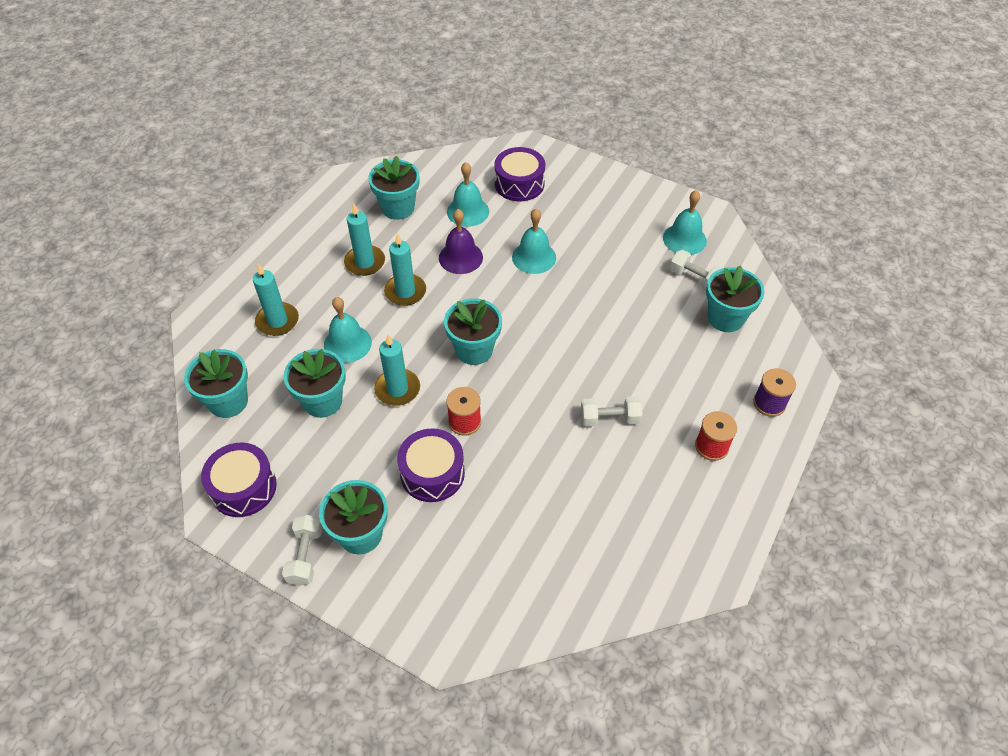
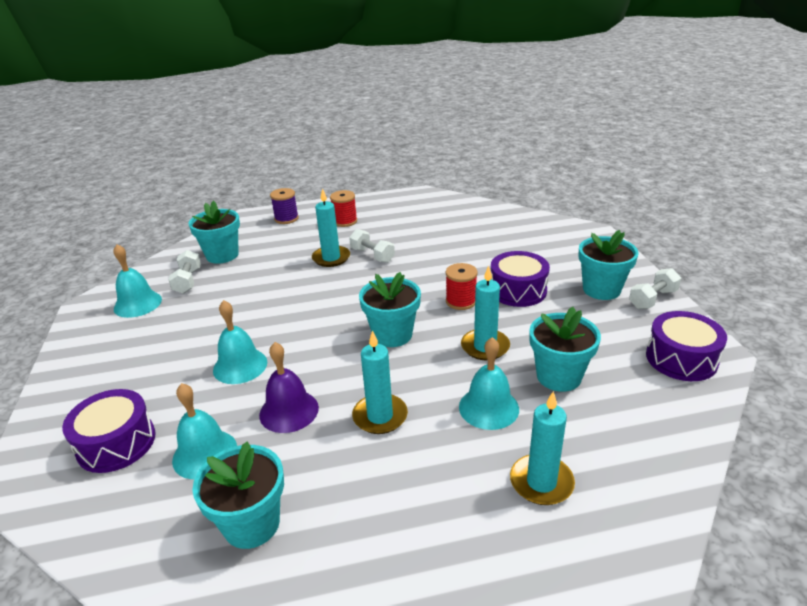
camera: 130 degrees left, 20 degrees down
turquoise flower pot [184,349,248,418] -> none
turquoise candle [344,204,385,276] -> turquoise candle moved to [312,188,350,267]

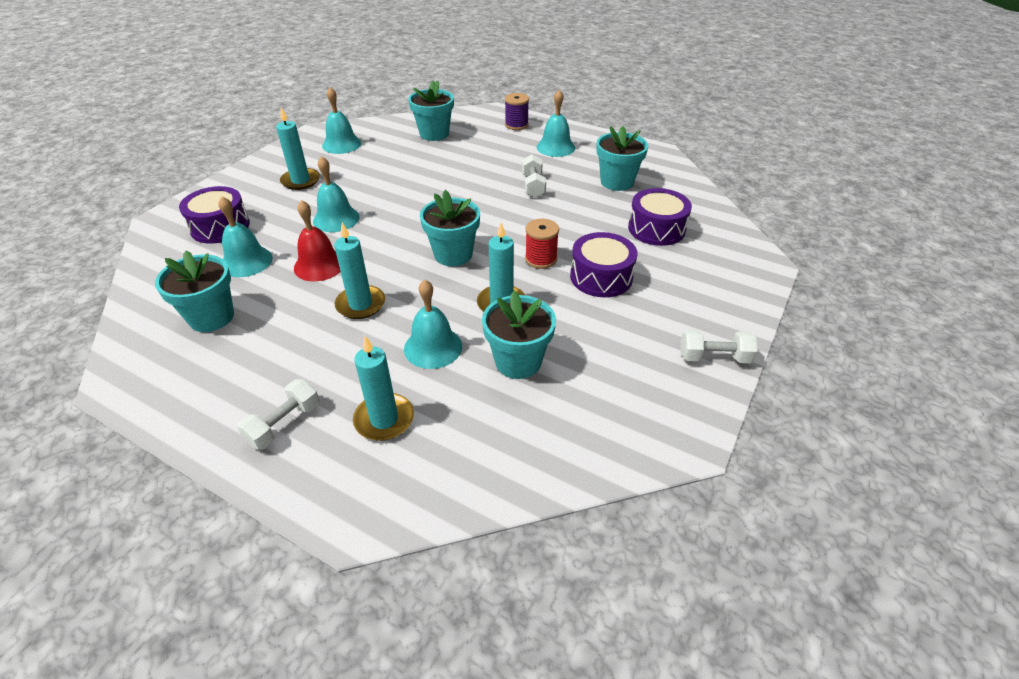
camera: 40 degrees right, 10 degrees up
white dumbbell [168,250,201,294] -> white dumbbell moved to [237,379,320,450]
purple bell [259,342,319,433] -> red bell [294,200,341,281]
turquoise candle [312,188,350,267] -> turquoise candle moved to [276,108,320,190]
red spool [330,190,357,227] -> turquoise bell [537,90,575,157]
turquoise flower pot [578,230,638,300] -> turquoise flower pot moved to [596,126,648,191]
purple drum [646,311,727,381] -> purple drum moved to [628,188,692,246]

